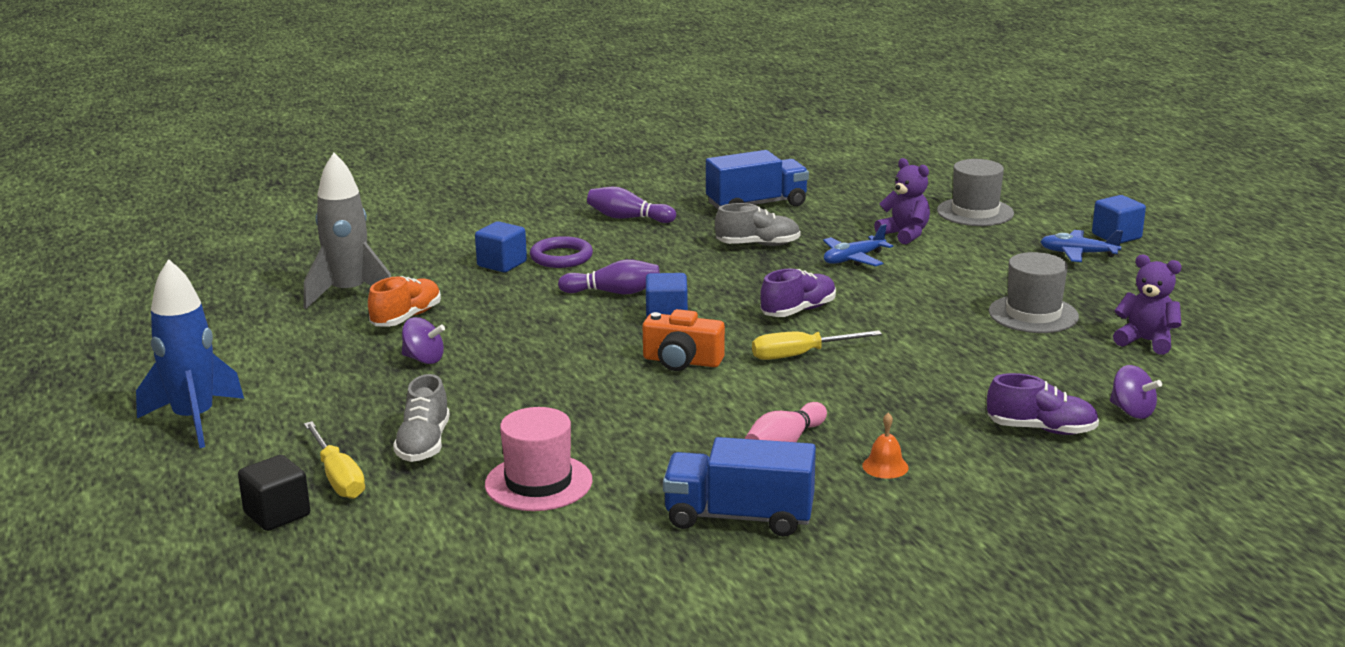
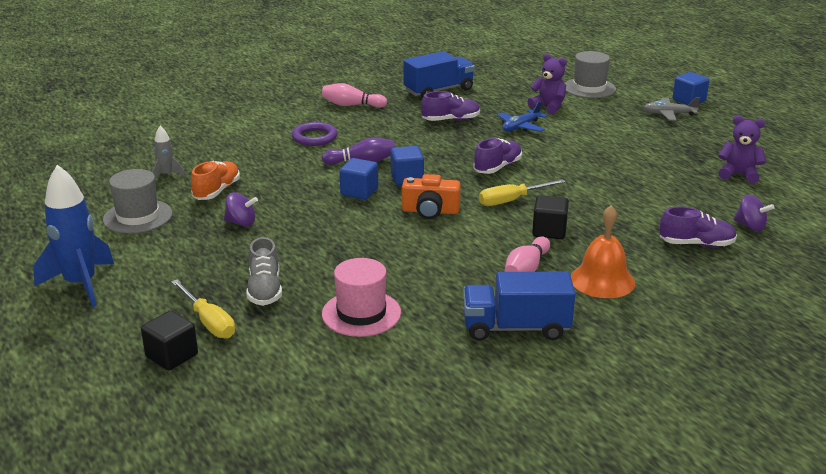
camera: 10 degrees left, 5 degrees up
grey rocket [304,153,391,309] -> grey rocket [152,126,185,179], size x0.49
blue cube [475,221,527,272] -> blue cube moved to [339,158,378,200]
purple bowling pin [587,187,676,223] -> pink bowling pin [322,83,387,108]
grey shoe [715,203,801,246] -> purple shoe [421,91,480,121]
orange bell [862,413,909,479] -> orange bell [571,205,635,298], size x1.96
grey hat [989,252,1079,333] -> grey hat moved to [103,169,173,234]
blue plane [1040,230,1123,262] -> grey plane [644,97,700,121]
none -> black cube [532,195,569,239]

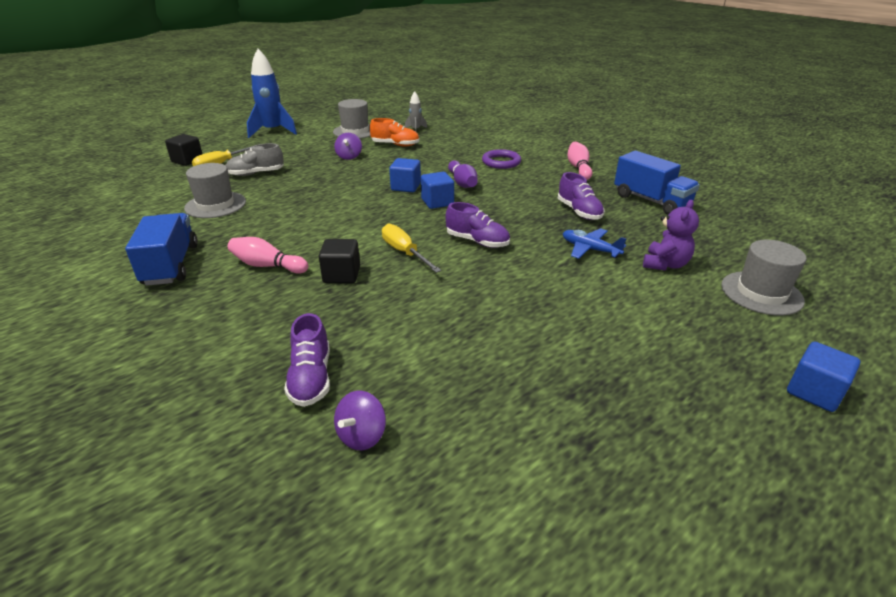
camera: 80 degrees right, 5 degrees up
pink hat [322,258,401,337] -> grey hat [184,163,246,218]
orange camera [402,174,461,219] -> none
orange bell [571,205,635,298] -> none
grey plane [644,97,700,121] -> none
purple teddy bear [718,116,766,184] -> none

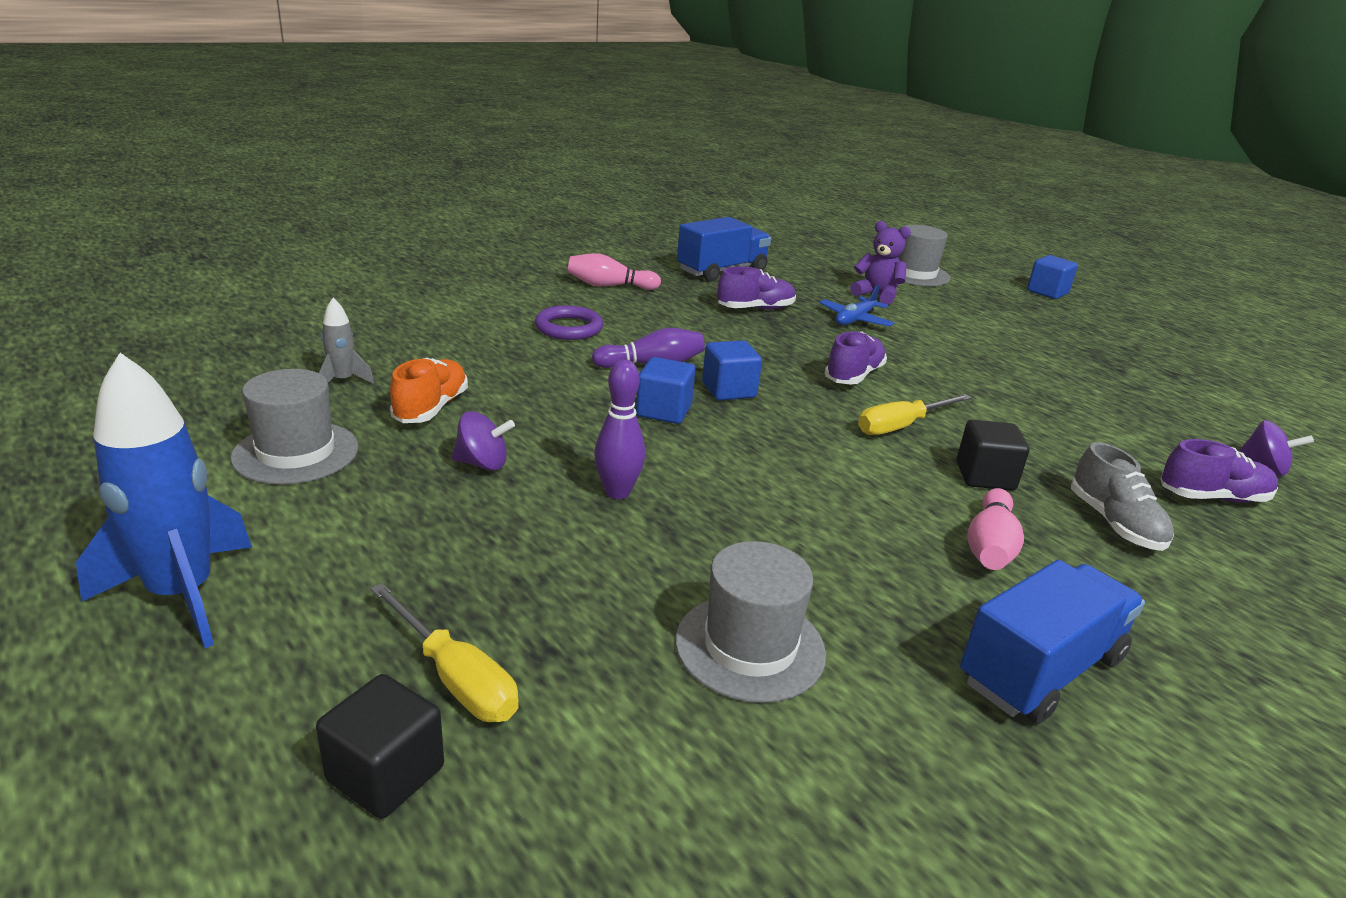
camera: 90 degrees left, 5 degrees down
blue truck [125,213,198,286] -> blue truck turned 150 degrees clockwise [960,560,1145,724]
grey shoe [226,143,284,176] -> grey shoe moved to [1071,442,1174,551]
none -> purple bowling pin [594,359,645,499]

